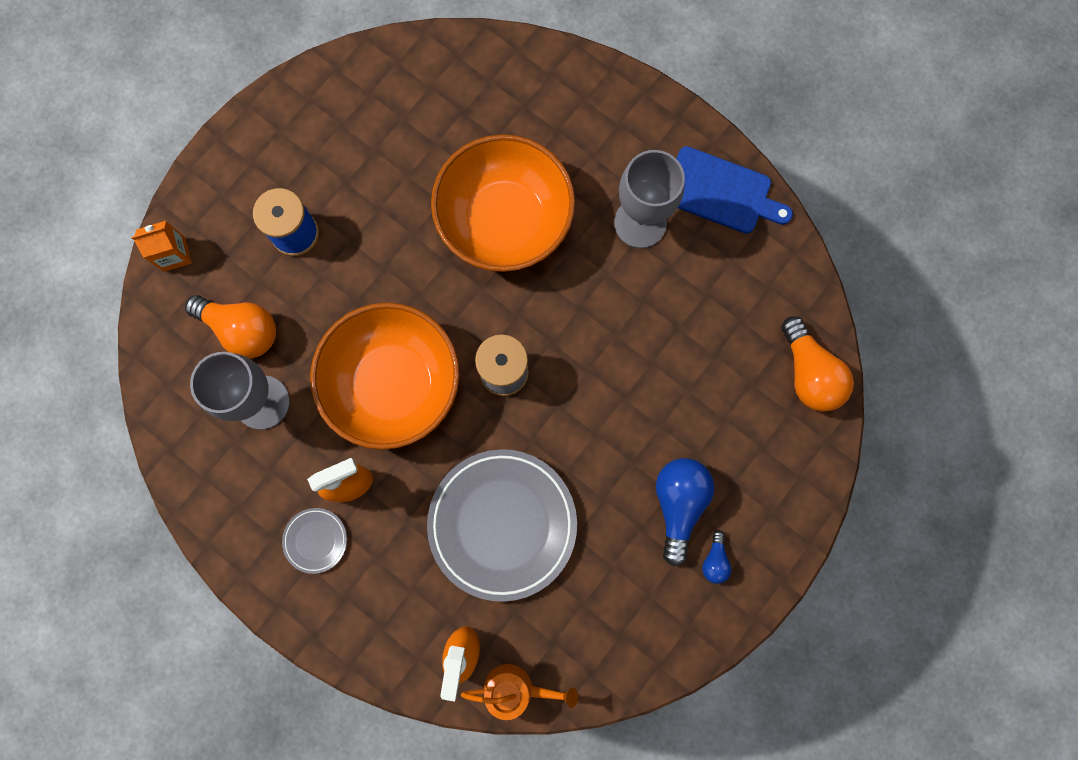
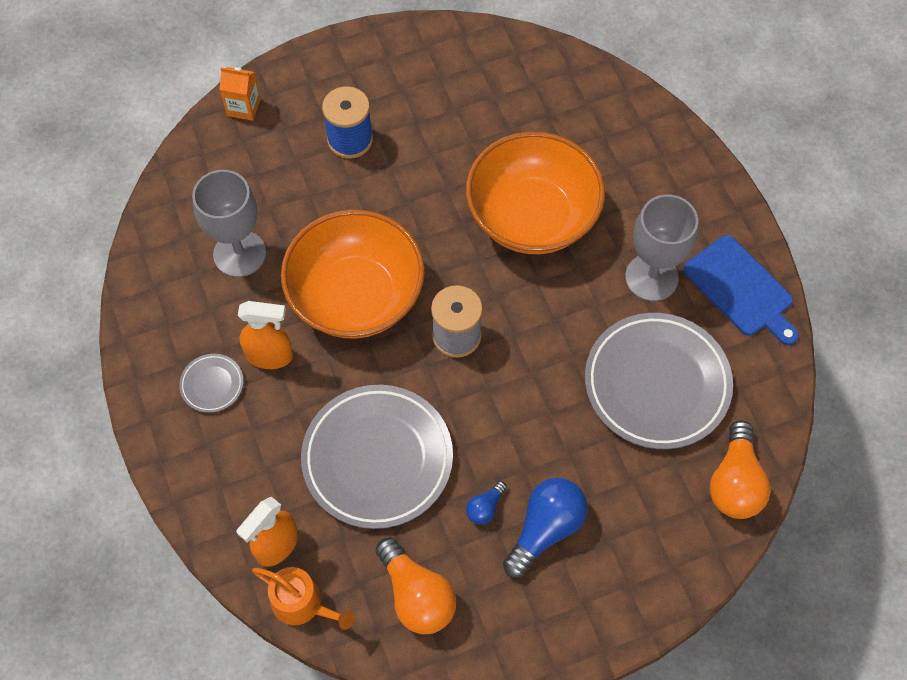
camera: 30 degrees right, 15 degrees down
orange light bulb [185,295,276,359] -> orange light bulb moved to [376,537,456,634]
blue light bulb [702,530,732,584] -> blue light bulb moved to [466,481,507,525]
none -> grey plate [585,313,733,449]

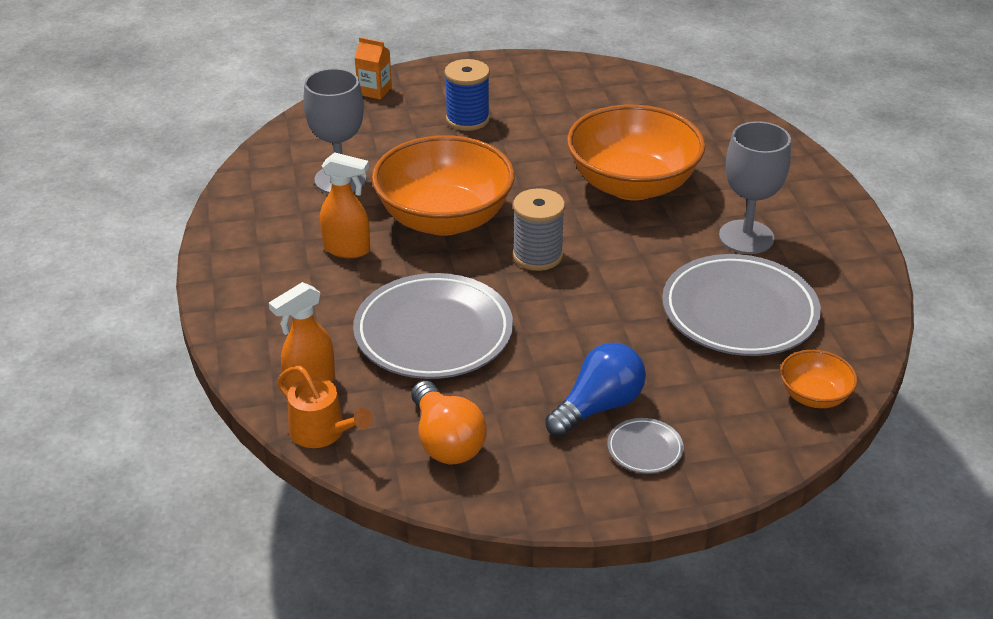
camera: 10 degrees right, 25 degrees down
grey plate [179,354,243,413] -> grey plate moved to [607,418,684,474]
blue light bulb [466,481,507,525] -> none
blue cutting board [683,235,799,345] -> none
orange light bulb [710,420,771,519] -> orange bowl [780,350,858,408]

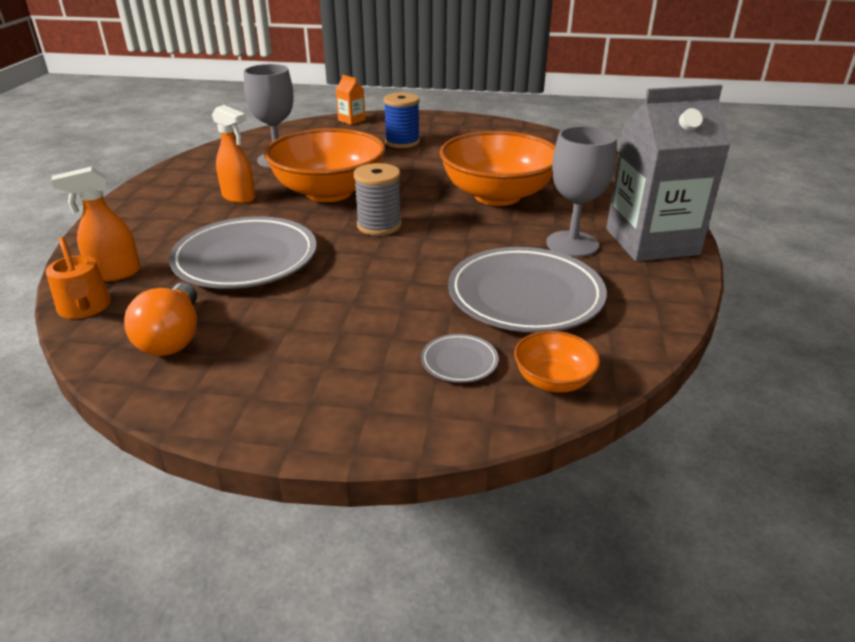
camera: 20 degrees right, 5 degrees down
blue light bulb [545,343,646,437] -> none
grey plate [607,418,684,474] -> grey plate moved to [421,334,499,383]
none -> grey carton [606,84,731,261]

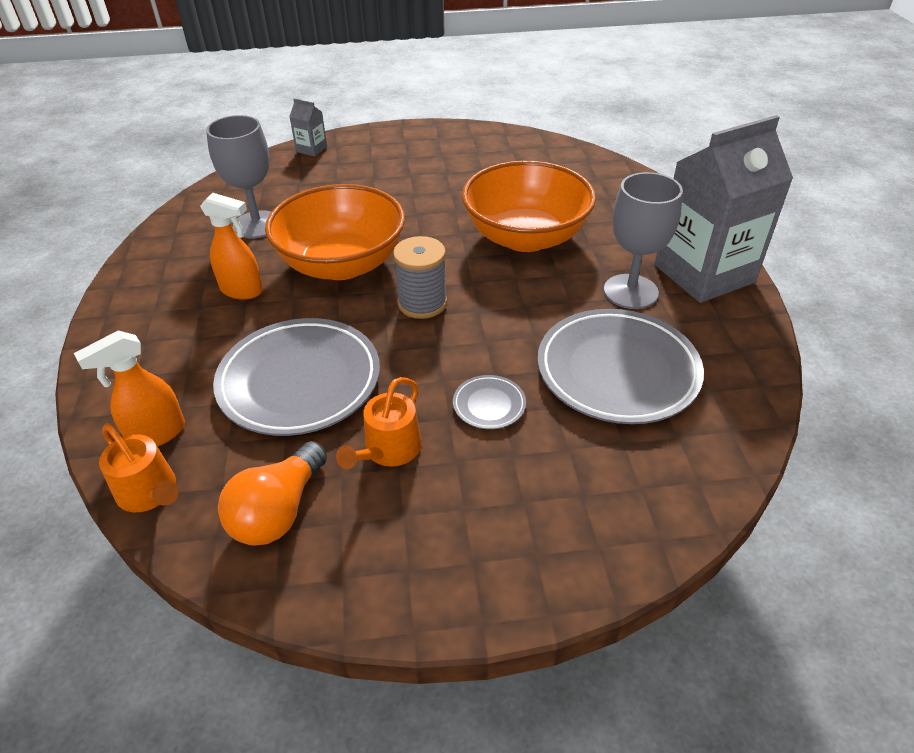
camera: 15 degrees left, 10 degrees up
orange light bulb [124,283,197,356] -> orange light bulb turned 45 degrees clockwise [218,441,327,546]
orange carton [336,75,365,125] -> grey carton [289,98,327,157]
blue spool [384,92,420,148] -> none
grey plate [421,334,499,383] -> grey plate moved to [453,375,526,429]
orange bowl [514,331,600,393] -> none
none -> orange watering can [336,377,422,469]

